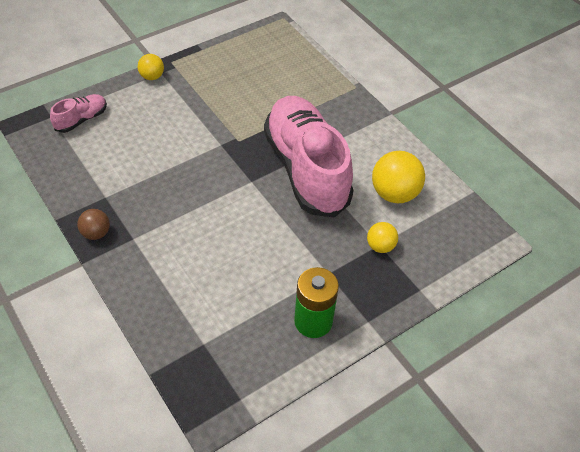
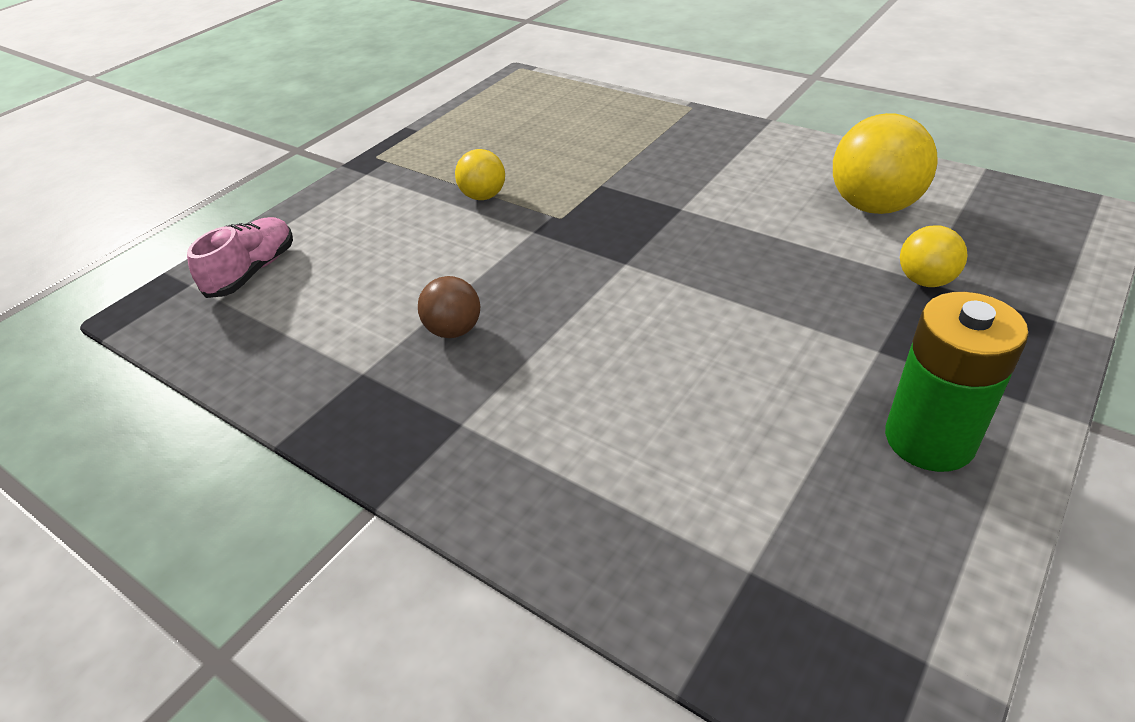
camera: 15 degrees left, 10 degrees down
brown ball [77,209,110,240] -> brown ball moved to [418,276,480,338]
yellow ball [138,54,164,80] -> yellow ball moved to [455,149,505,200]
pink shoe [264,96,354,217] -> none

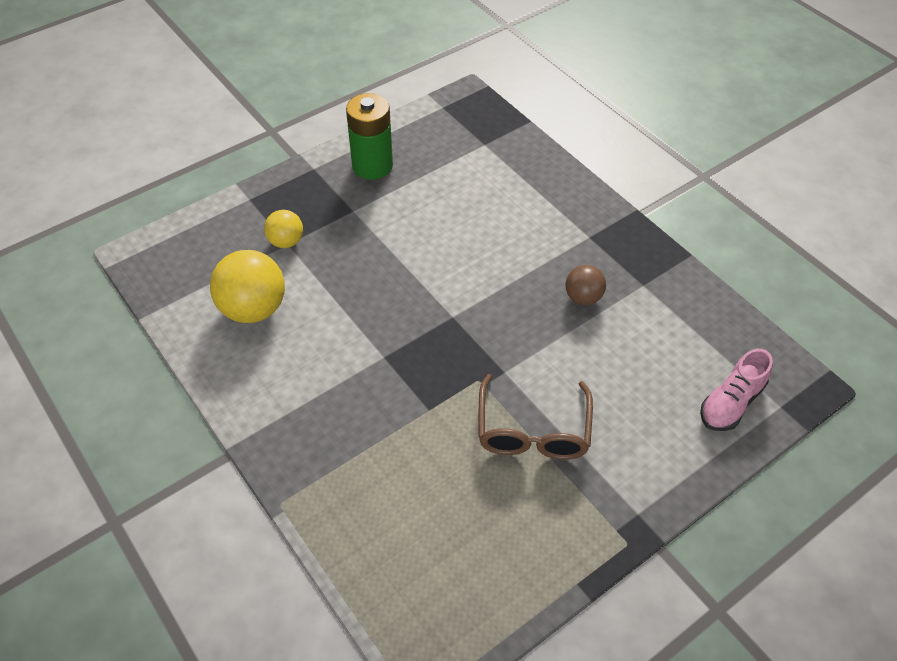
camera: 165 degrees left, 10 degrees up
yellow ball [455,149,505,200] -> brown glasses [478,374,593,460]

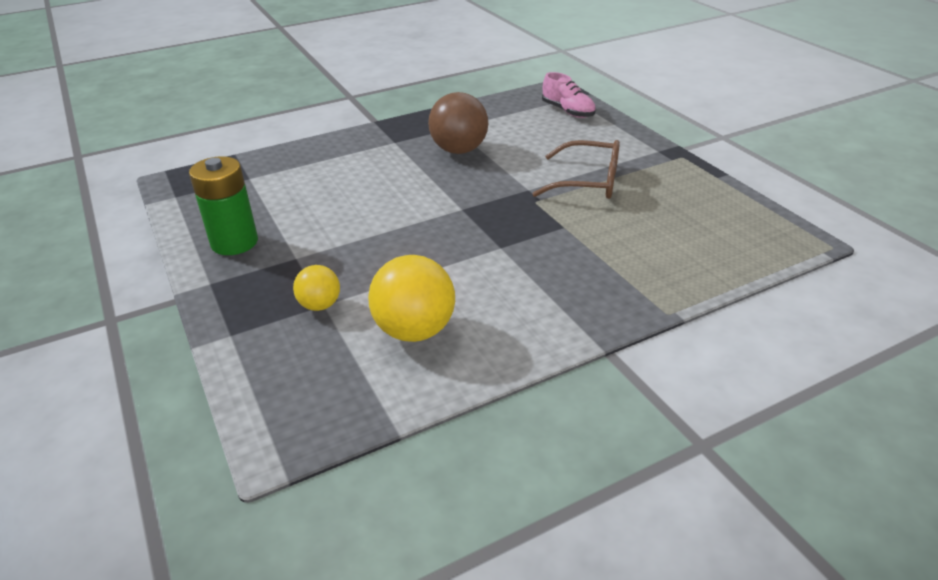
camera: 80 degrees left, 15 degrees down
brown ball [566,265,606,305] -> brown ball [428,92,488,154], size x1.77

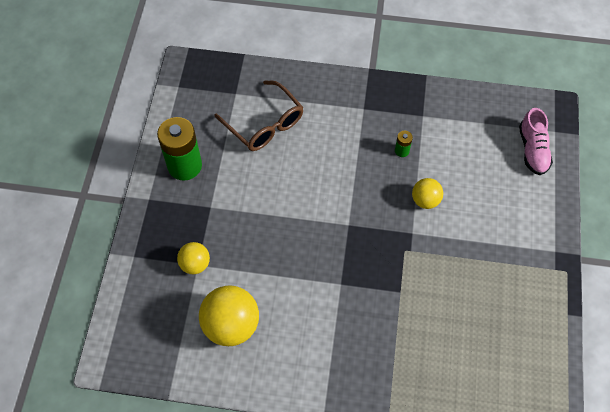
camera: 35 degrees right, 25 degrees up
brown ball [428,92,488,154] -> green battery [395,131,413,157]
brown glasses [532,140,620,199] -> brown glasses moved to [214,81,304,151]
none -> yellow ball [412,178,443,209]

